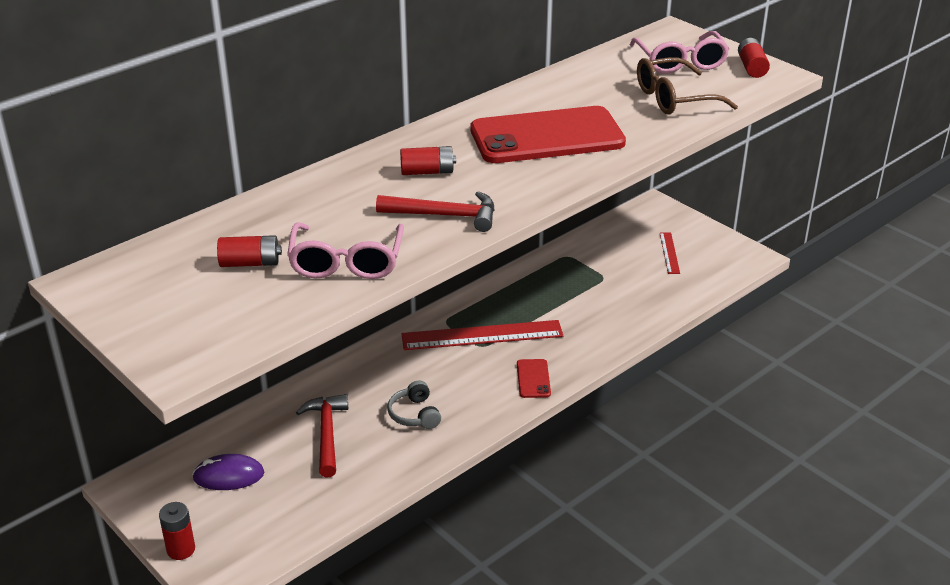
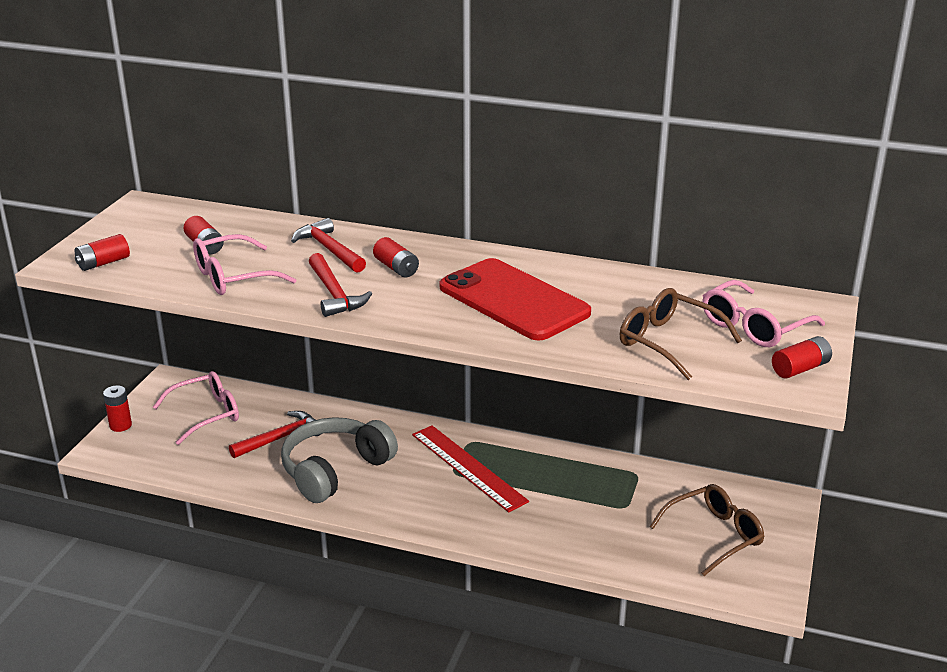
camera: 60 degrees right, 5 degrees down
purple mouse [192,454,264,490] -> pink glasses [153,371,239,445]
grey headphones [387,380,441,429] -> grey headphones [281,417,398,503], size x2.13
red phone [517,359,551,398] -> none
red ruler [660,233,680,274] -> brown glasses [649,484,765,576]
none -> red battery [75,234,130,271]
none -> red hammer [291,218,366,273]

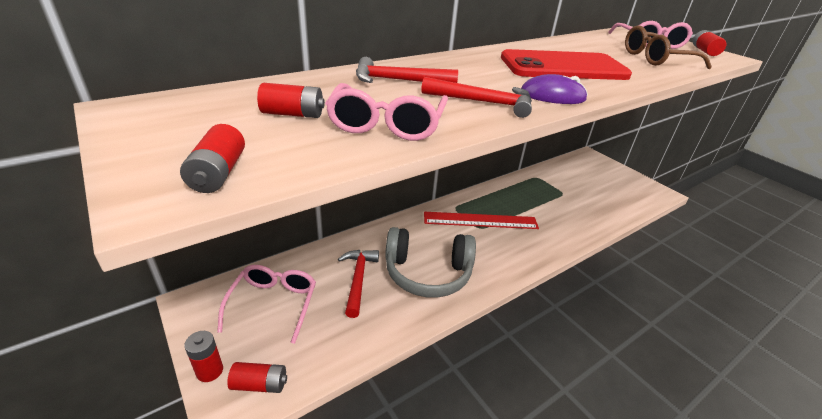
camera: 55 degrees left, 5 degrees up
grey headphones [281,417,398,503] -> grey headphones turned 75 degrees counterclockwise [385,227,476,297]
red battery [373,237,419,277] -> red battery moved to [227,362,287,393]
brown glasses [649,484,765,576] -> none
none -> purple mouse [521,74,588,104]

